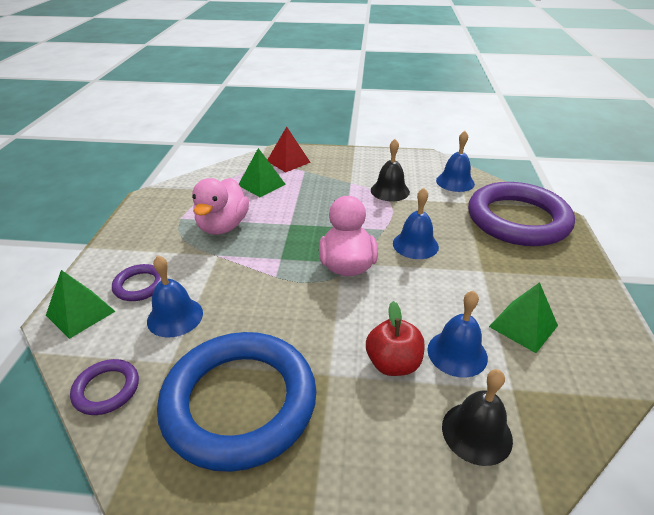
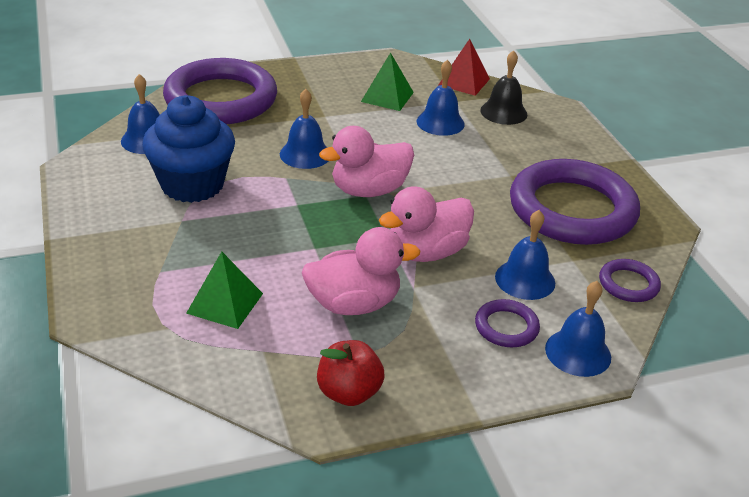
camera: 115 degrees left, 0 degrees up
green pyramid [46,270,116,339] -> blue bell [545,281,611,377]
blue ring [157,332,316,472] -> purple ring [510,159,640,245]
red pyramid [268,127,311,173] -> red pyramid moved to [439,39,490,96]
red apple [366,301,425,376] -> red apple moved to [317,340,385,406]
black bell [371,139,410,201] -> blue cupcake [142,95,235,203]
none -> pink duck [379,186,474,262]

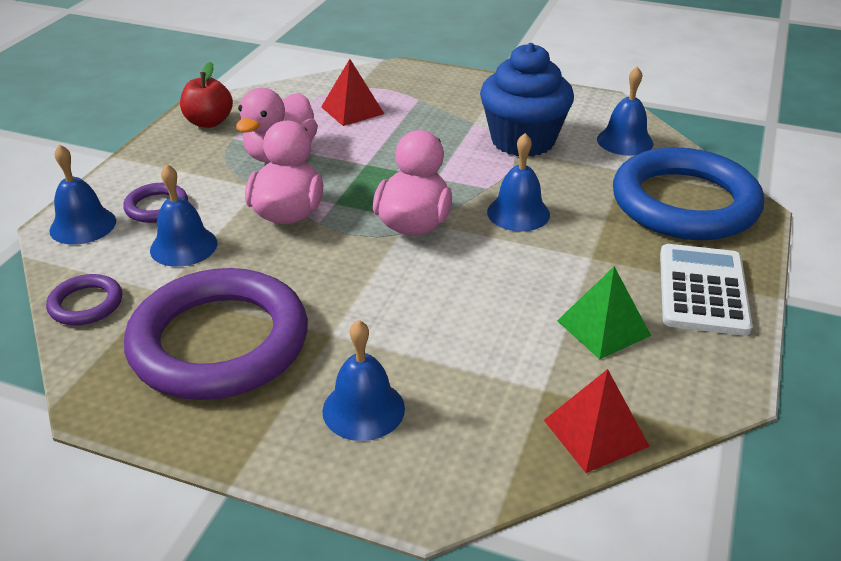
camera: 130 degrees right, 0 degrees up
purple ring [163,58,277,124] -> blue ring [613,147,764,240]
green pyramid [186,251,263,329] -> red pyramid [321,59,384,126]
blue bell [417,60,465,136] -> blue bell moved to [322,320,405,441]
black bell [480,50,528,125] -> none
none -> white calculator [660,244,752,336]

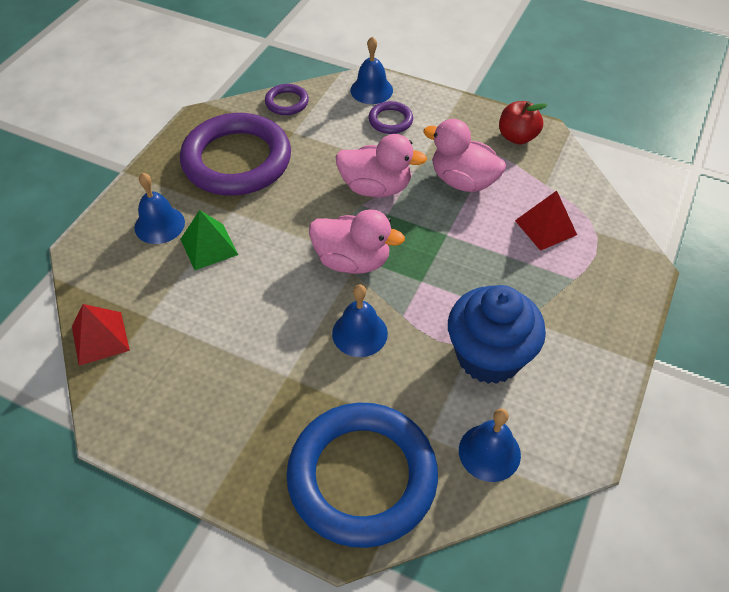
camera: 95 degrees right, 15 degrees up
blue bell [150,164,217,267] -> none
green pyramid [557,266,651,359] -> green pyramid moved to [181,210,238,270]
white calculator [660,244,752,336] -> none

